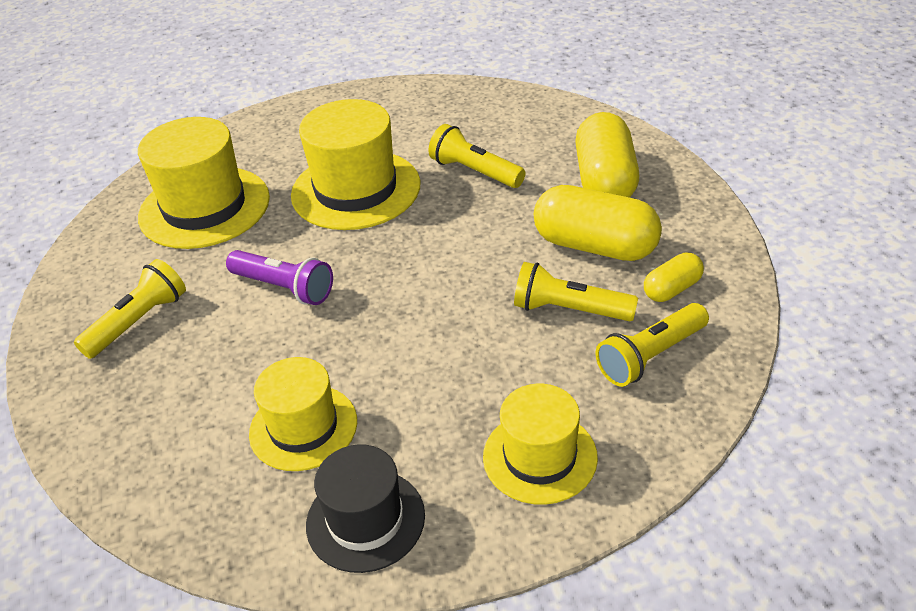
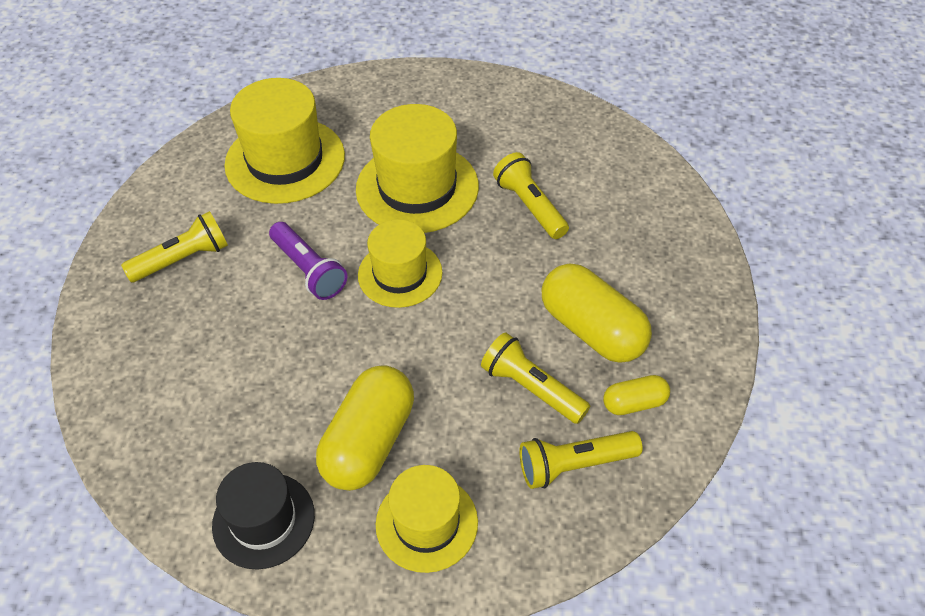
camera: 20 degrees right, 10 degrees up
yellow hat [249,357,357,471] -> yellow hat moved to [358,219,443,308]
yellow capsule [575,112,639,198] -> yellow capsule moved to [316,365,414,491]

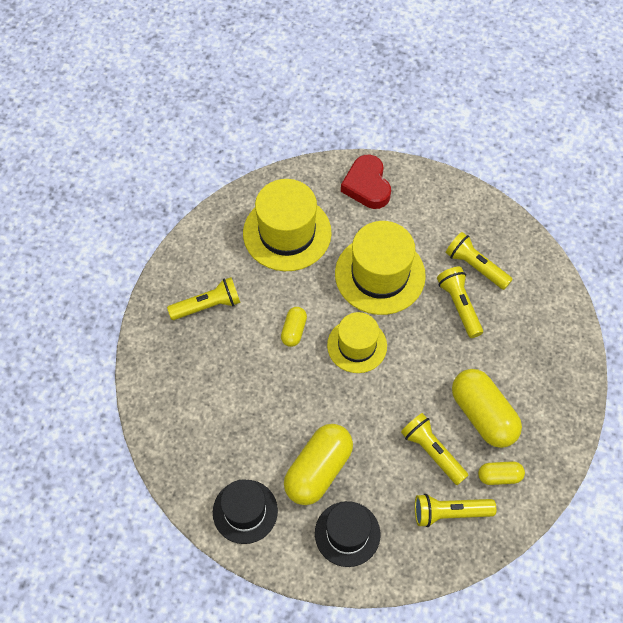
camera: 10 degrees right, 10 degrees up
purple flashlight [269,222,348,300] -> yellow capsule [281,307,307,347]
yellow hat [376,465,478,573] -> black hat [315,501,381,567]
none -> red heart [341,155,391,209]
none -> yellow flashlight [446,232,513,290]

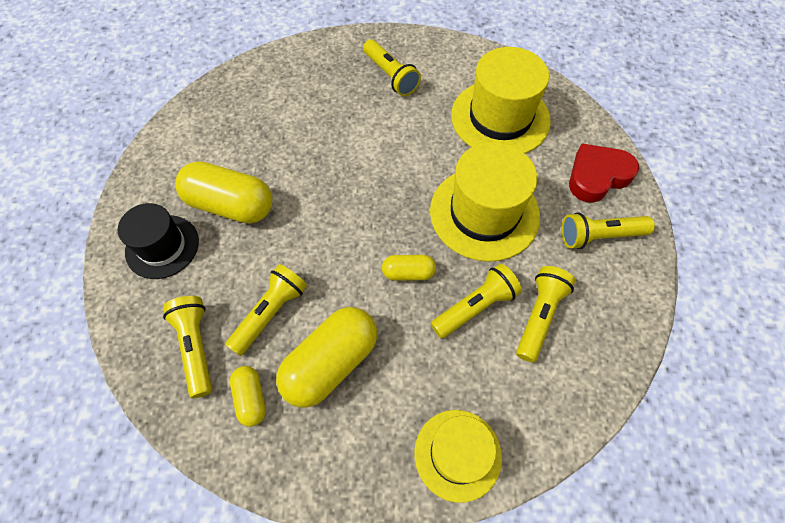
camera: 75 degrees right, 0 degrees up
black hat [213,479,278,544] -> none
yellow capsule [281,307,307,347] -> yellow capsule moved to [382,255,436,281]
yellow hat [327,312,387,373] -> yellow hat moved to [415,410,502,503]
none -> yellow flashlight [561,212,655,249]

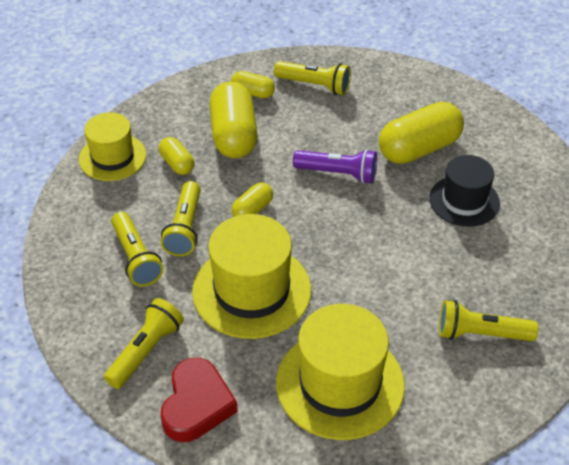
camera: 130 degrees right, 15 degrees down
black hat [118,203,199,279] -> black hat moved to [429,155,500,227]
yellow flashlight [225,264,307,356] -> none
none -> yellow capsule [159,137,195,175]
none -> purple flashlight [293,149,377,184]

